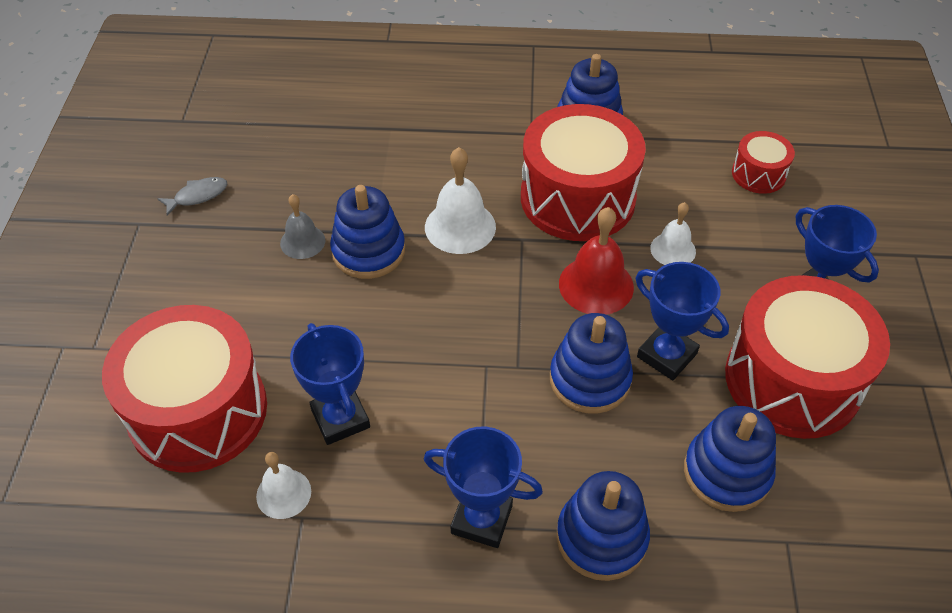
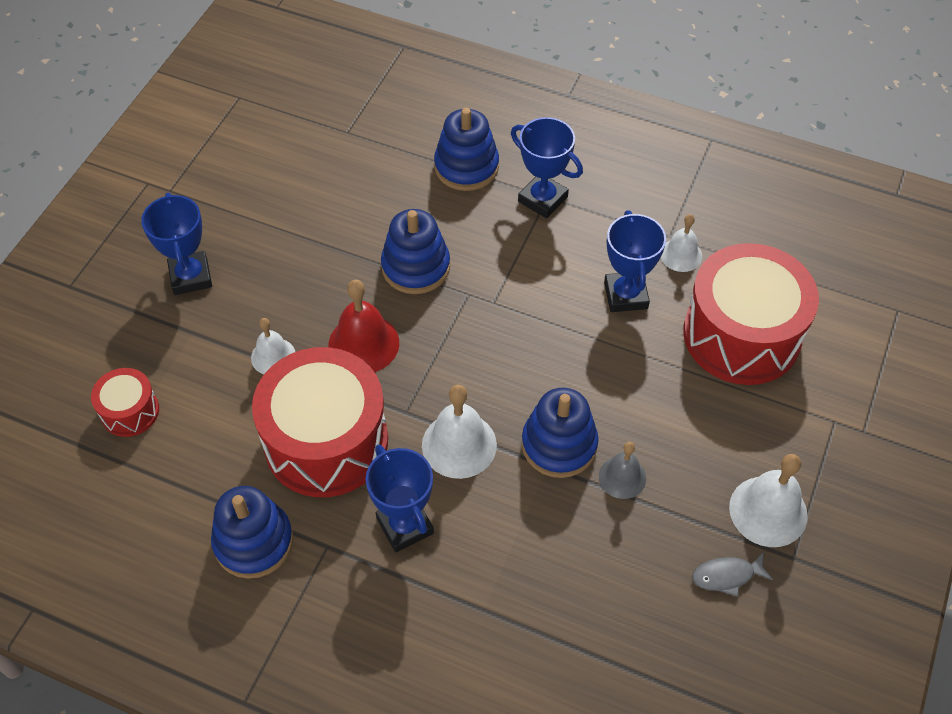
camera: 160 degrees left, 5 degrees up
blue trophy [636,262,729,380] -> blue trophy moved to [366,445,434,552]
blue stacking toy [684,406,776,512] -> none
red drum [725,275,890,439] -> none
none -> white bell [729,454,808,547]

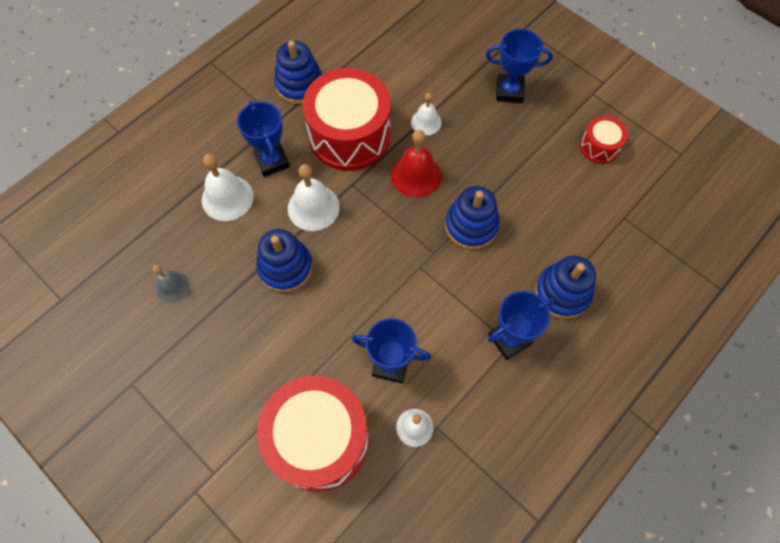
camera: 110 degrees right, 10 degrees up
red drum [91,368,159,437] -> red drum moved to [580,116,628,164]
blue trophy [366,445,434,552] -> blue trophy turned 75 degrees clockwise [237,100,290,177]
grey bell [599,442,646,499] -> grey bell moved to [153,265,190,303]
grey fish [692,553,773,596] -> none
white bell [729,454,808,547] -> white bell moved to [202,154,254,221]

